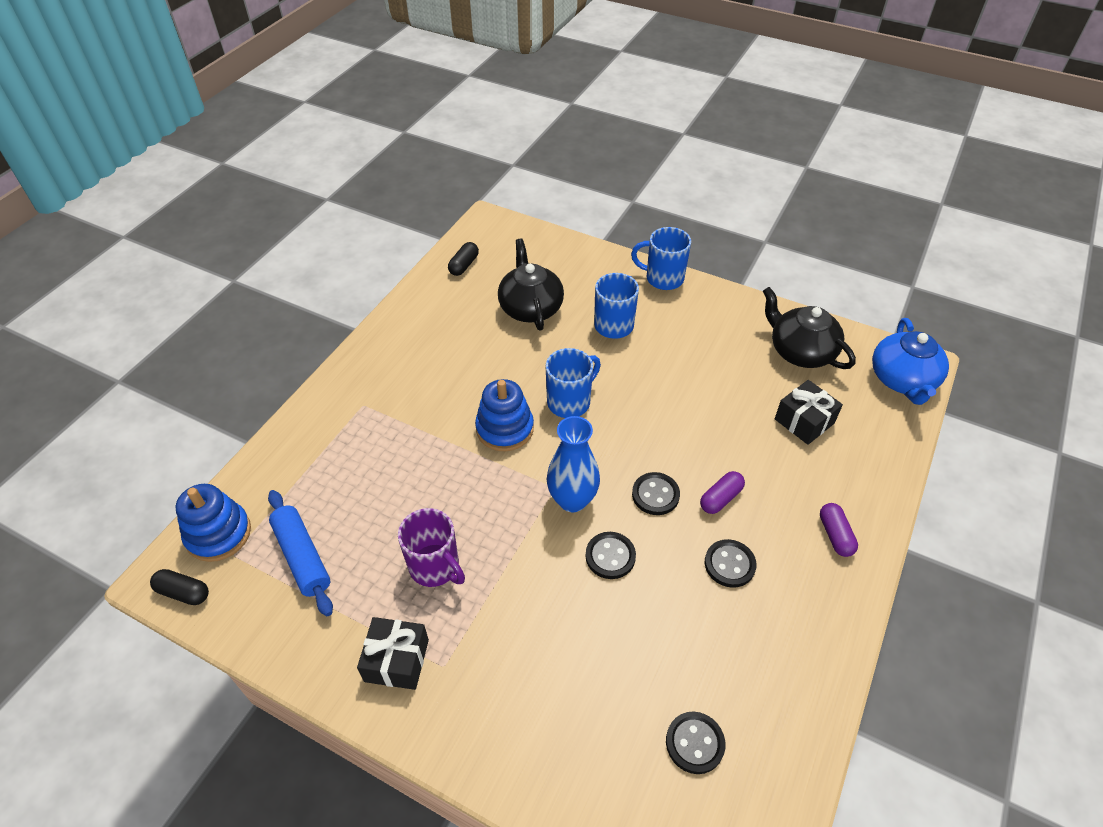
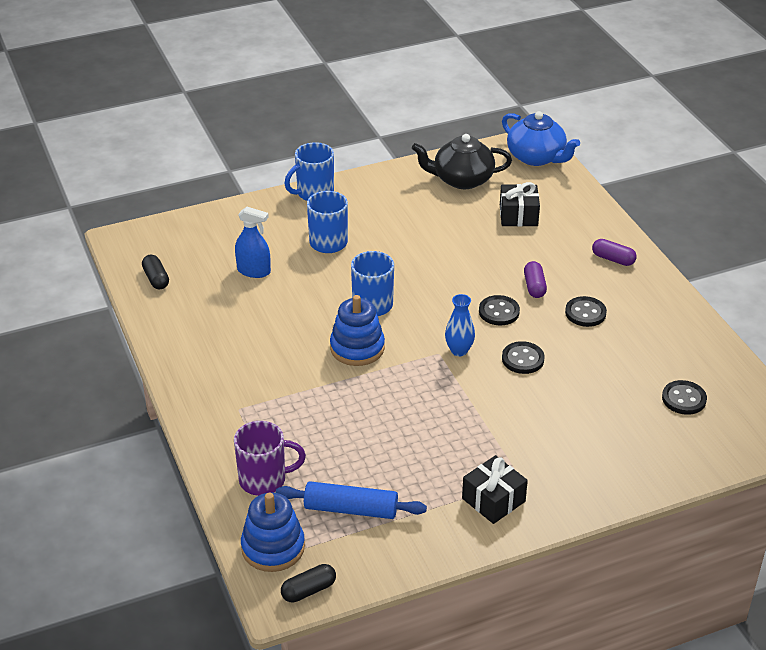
camera: 50 degrees left, 10 degrees down
purple mug [398,508,465,587] -> purple mug moved to [234,421,306,496]
black teapot [498,238,564,330] -> blue spray bottle [235,207,271,278]
blue vase [547,416,600,512] -> blue vase [445,294,475,356], size x0.65

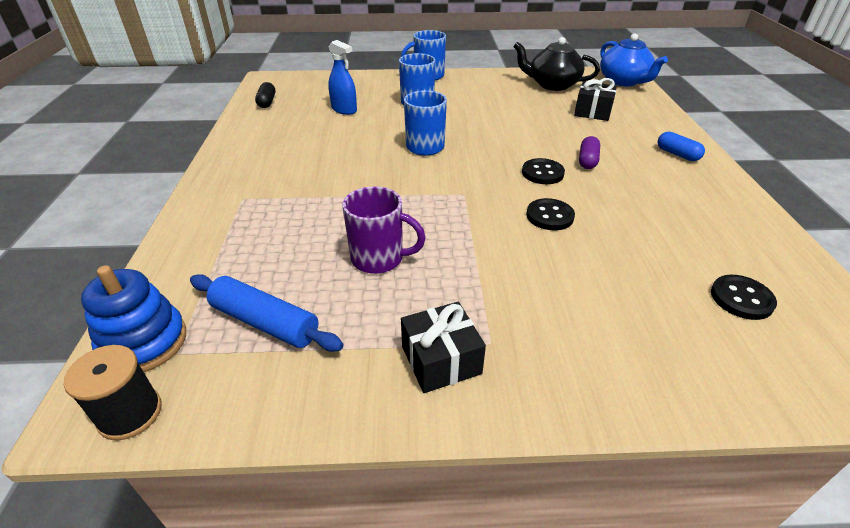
camera: 20 degrees right, 0 degrees up
purple mug [234,421,306,496] -> purple mug moved to [342,186,426,274]
black capsule [281,564,336,602] -> black spool [64,345,162,440]
blue stacking toy [330,295,385,366] -> none
blue vase [445,294,475,356] -> none
black button [565,296,607,327] -> none
purple capsule [592,239,637,266] -> blue capsule [658,132,705,161]

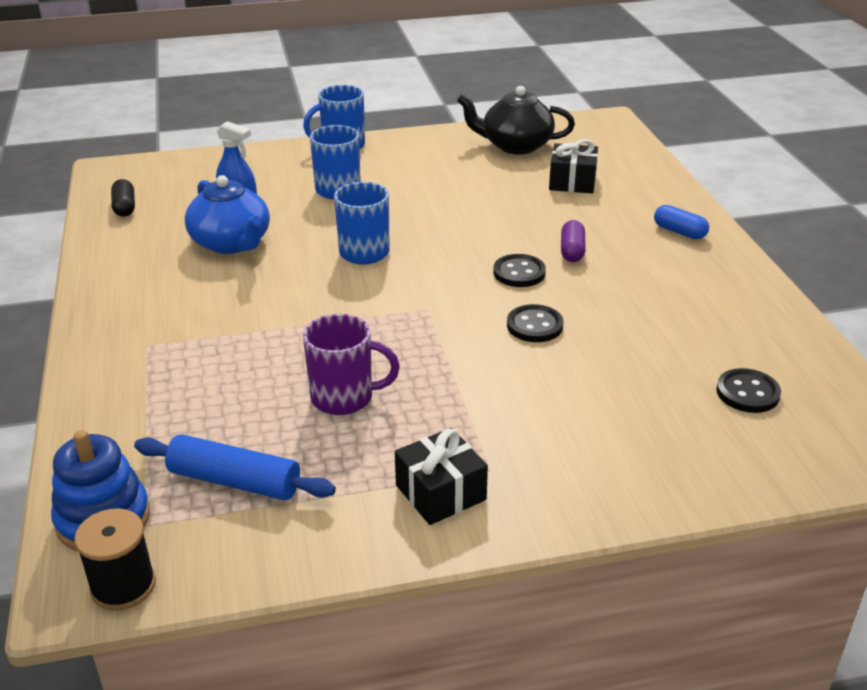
camera: 10 degrees left, 5 degrees down
blue teapot [600,33,668,86] -> blue teapot moved to [185,175,270,254]

